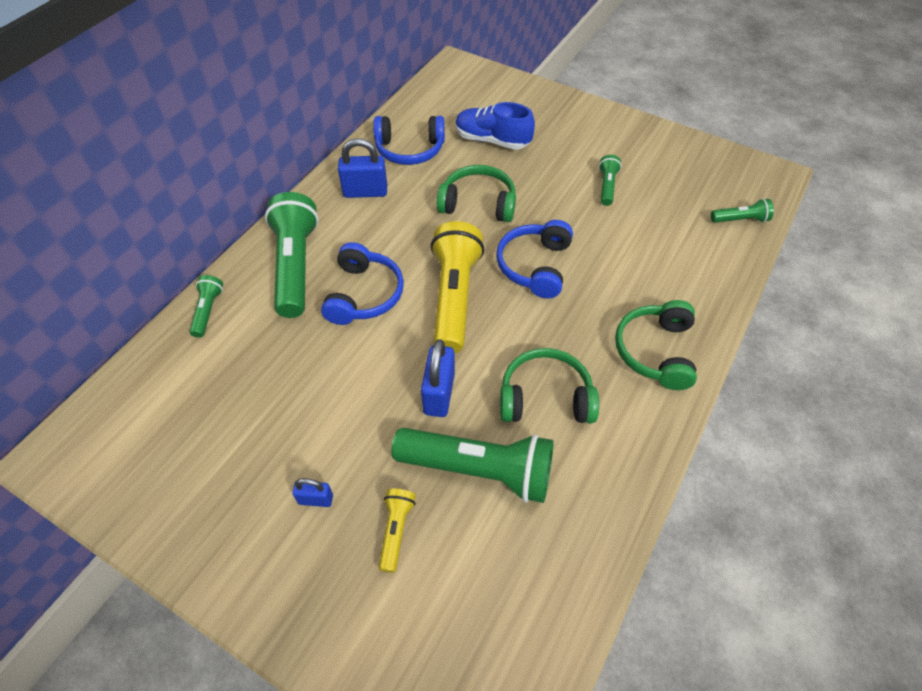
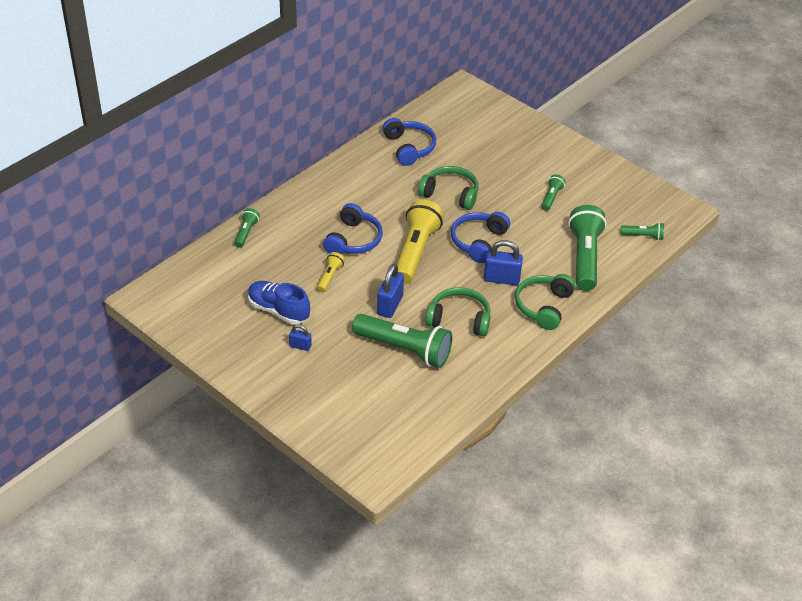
camera: 10 degrees right, 10 degrees down
green flashlight [265,192,319,318] -> green flashlight moved to [568,205,607,291]
blue padlock [338,138,387,198] -> blue padlock moved to [484,240,523,285]
blue headphones [373,116,445,165] -> blue headphones turned 120 degrees counterclockwise [382,118,436,166]
yellow flashlight [379,489,416,573] -> yellow flashlight moved to [317,252,345,293]
blue shoe [455,102,535,150] -> blue shoe moved to [248,281,310,324]

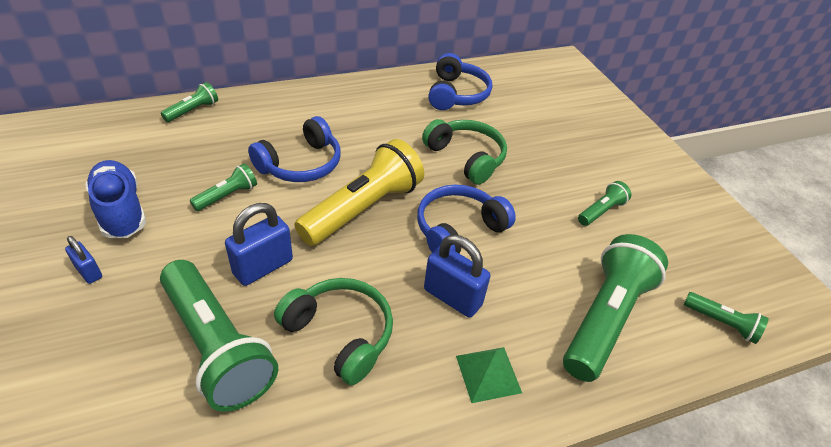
camera: 25 degrees right, 0 degrees up
yellow flashlight [317,252,345,293] -> green flashlight [190,164,257,211]
green headphones [515,274,575,330] -> green pyramid [456,347,522,403]

